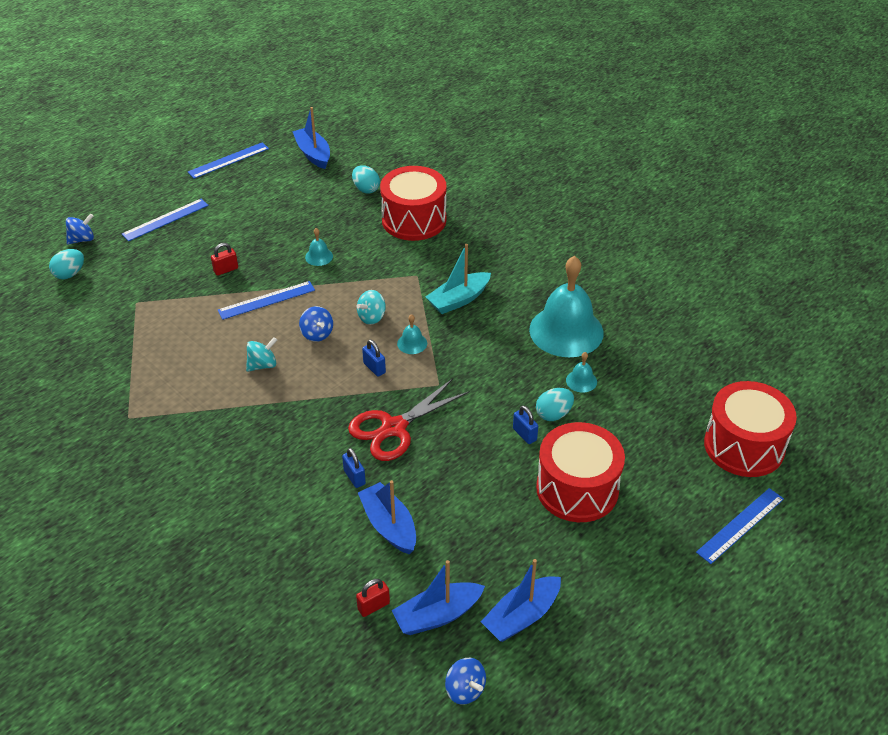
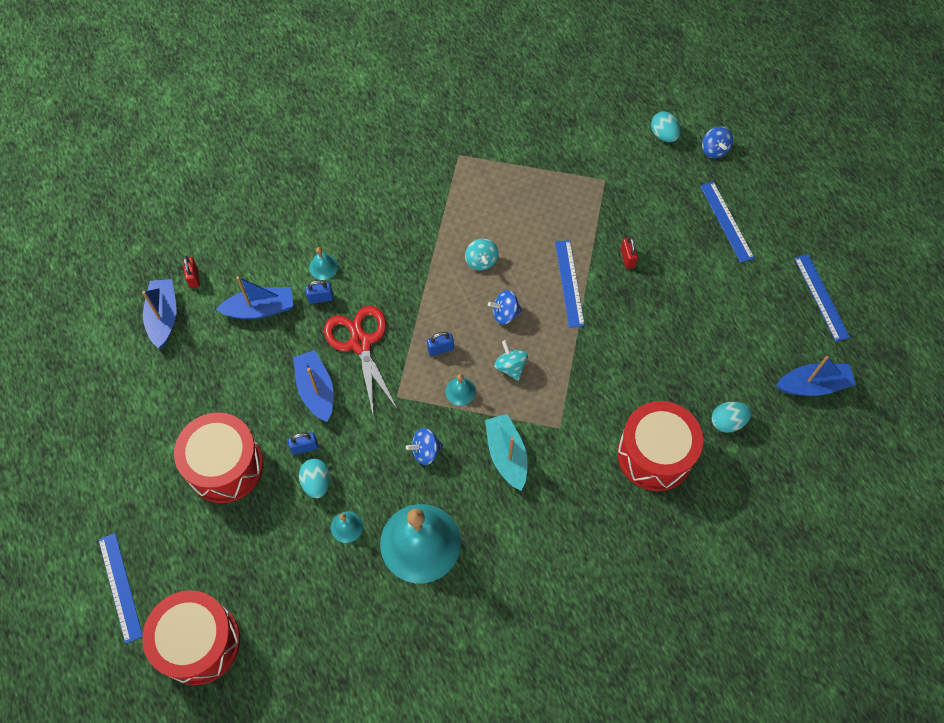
camera: 110 degrees right, 20 degrees up
turquoise bell [305,228,333,266] -> turquoise bell moved to [309,247,338,280]
blue spinning top [445,658,486,705] -> blue spinning top moved to [406,428,443,465]
blue boat [481,559,561,642] -> blue boat moved to [293,350,334,422]

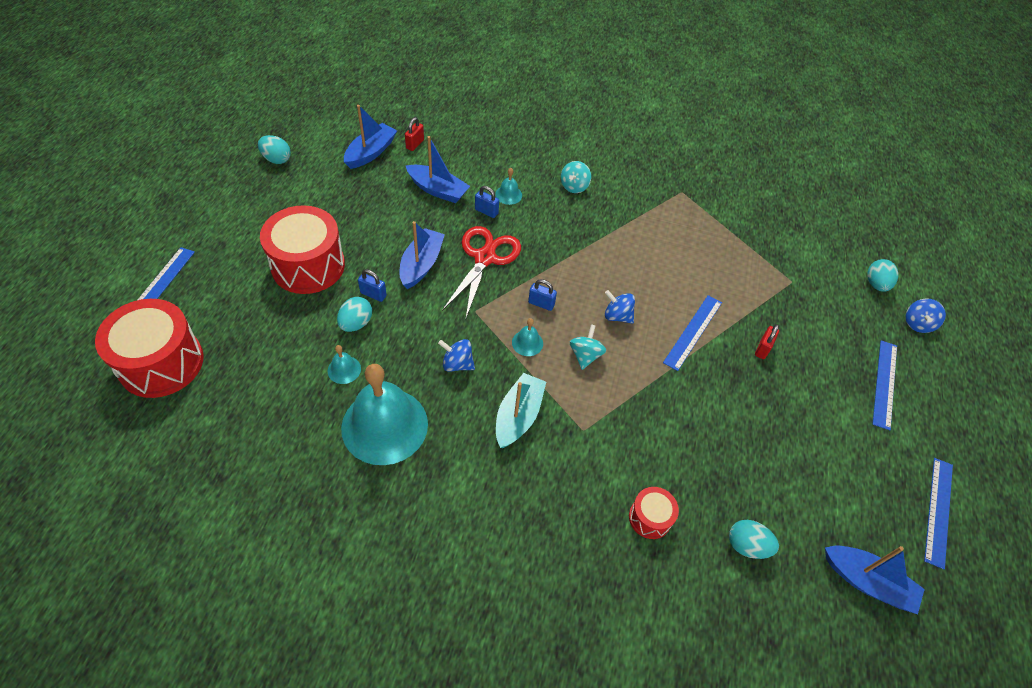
camera: 35 degrees right, 10 degrees down
turquoise spinning top [465,239,499,271] -> turquoise spinning top moved to [561,161,591,193]
red drum [617,401,703,491] -> red drum [629,487,679,539], size x0.49
none -> turquoise egg [258,135,291,164]

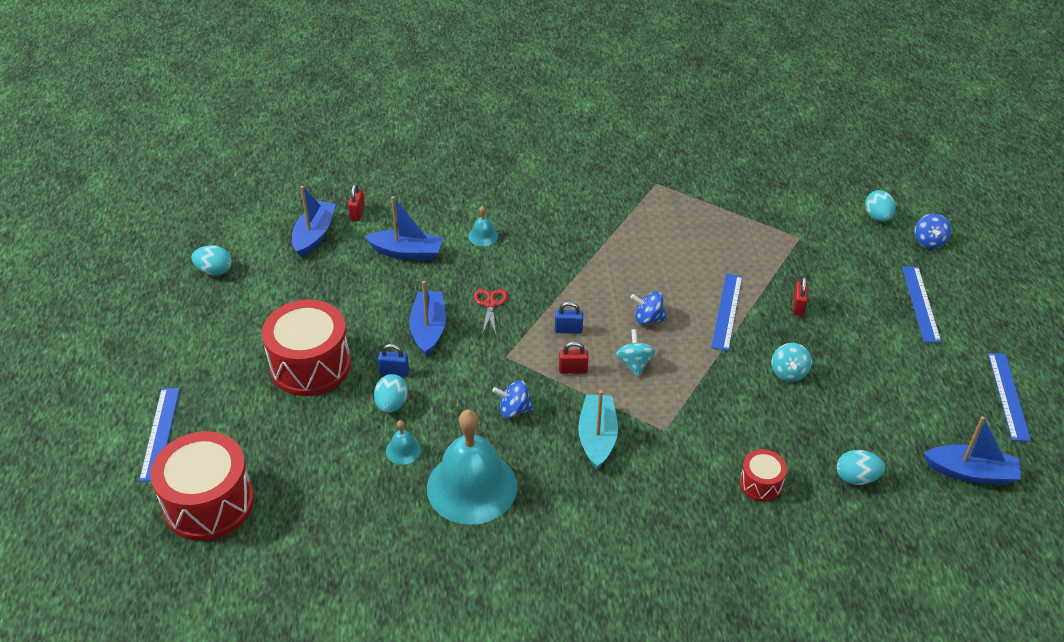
camera: 15 degrees left, 10 degrees down
red scissors [442,226,521,318] -> red scissors [474,289,508,335], size x0.51
blue padlock [475,186,499,218] -> none
turquoise bell [512,318,543,356] -> red padlock [559,342,589,374]
turquoise spinning top [561,161,591,193] -> turquoise spinning top moved to [772,343,812,382]

